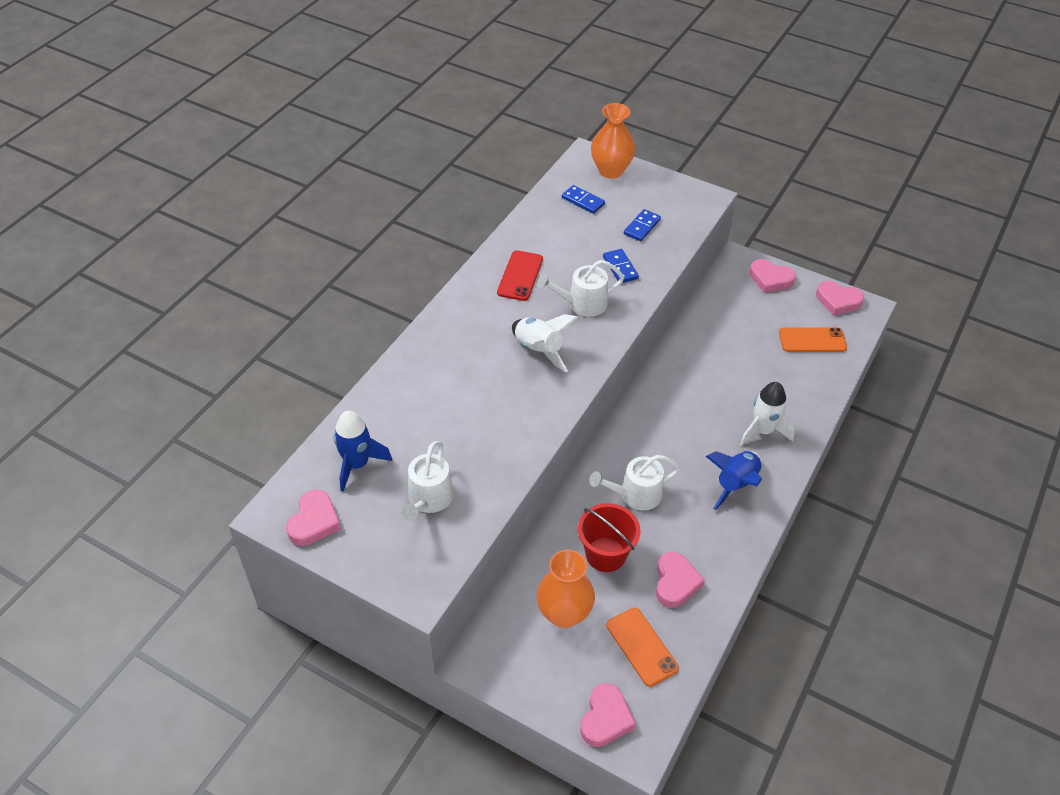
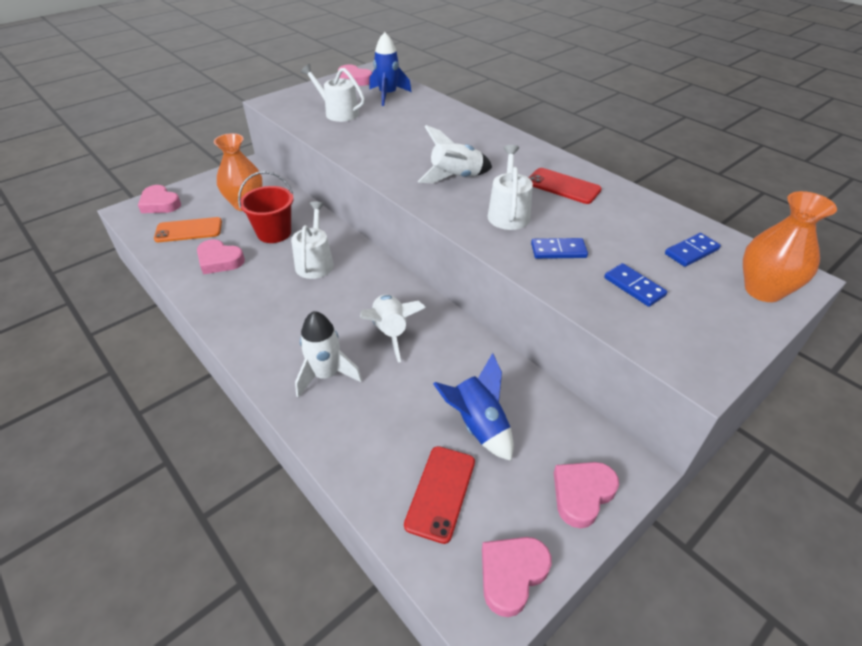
camera: 110 degrees right, 5 degrees down
blue rocket [706,451,762,510] -> blue rocket moved to [433,353,514,461]
orange phone [779,328,847,352] -> red phone [404,446,475,544]
none -> white rocket [360,295,426,362]

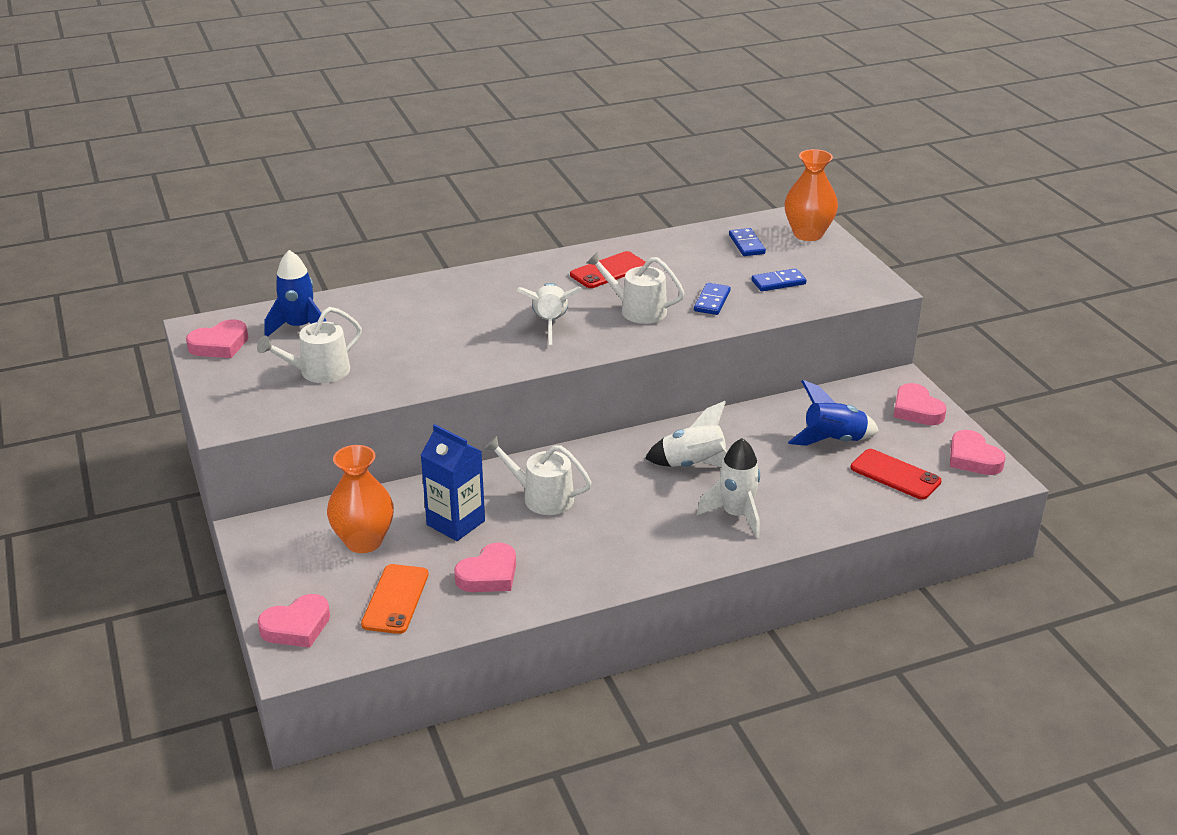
camera: 70 degrees left, 10 degrees down
red bucket [238,171,293,243] -> blue carton [421,424,485,541]

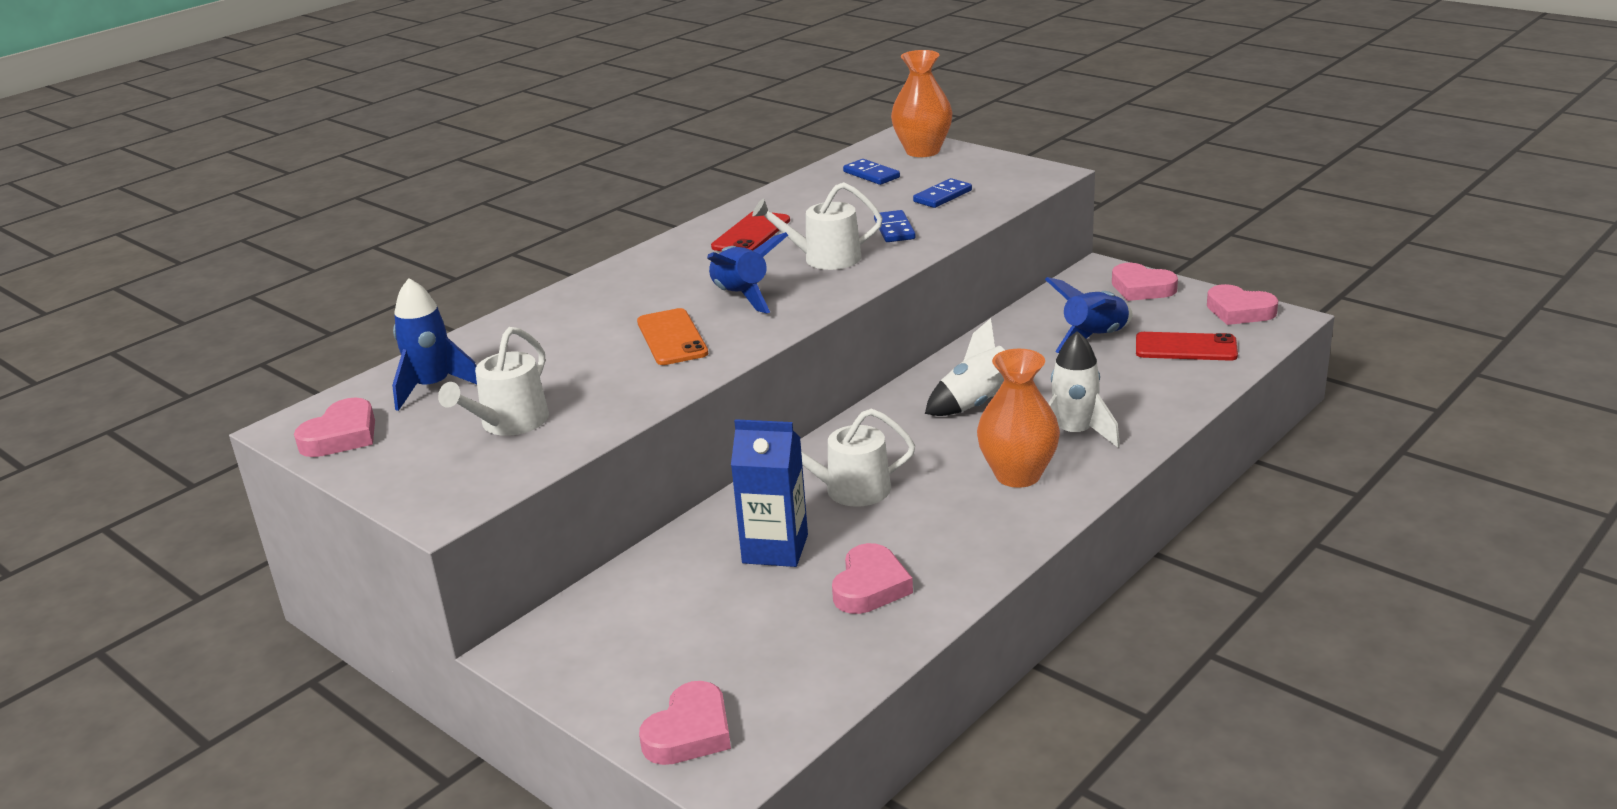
camera: 25 degrees left, 5 degrees down
orange vase [327,445,394,553] -> orange vase moved to [977,349,1060,488]
orange phone [361,564,429,634] -> orange phone moved to [637,308,708,365]
white rocket [517,283,583,345] -> blue rocket [707,232,788,313]

